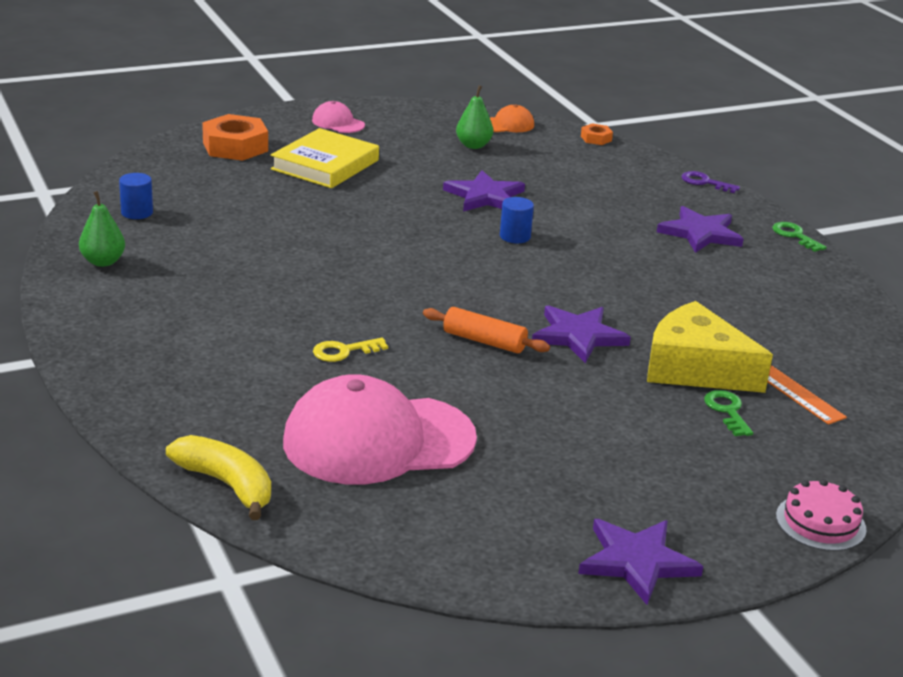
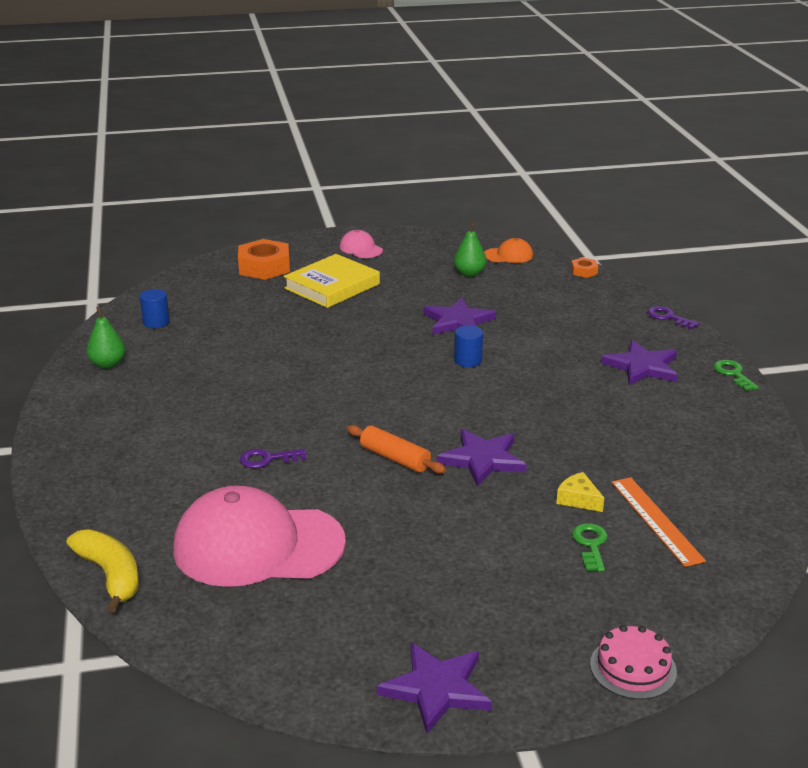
camera: 15 degrees right, 0 degrees up
yellow key [313,338,388,362] -> purple key [240,449,307,468]
yellow cheese [647,301,773,393] -> yellow cheese [556,472,604,512], size x0.43

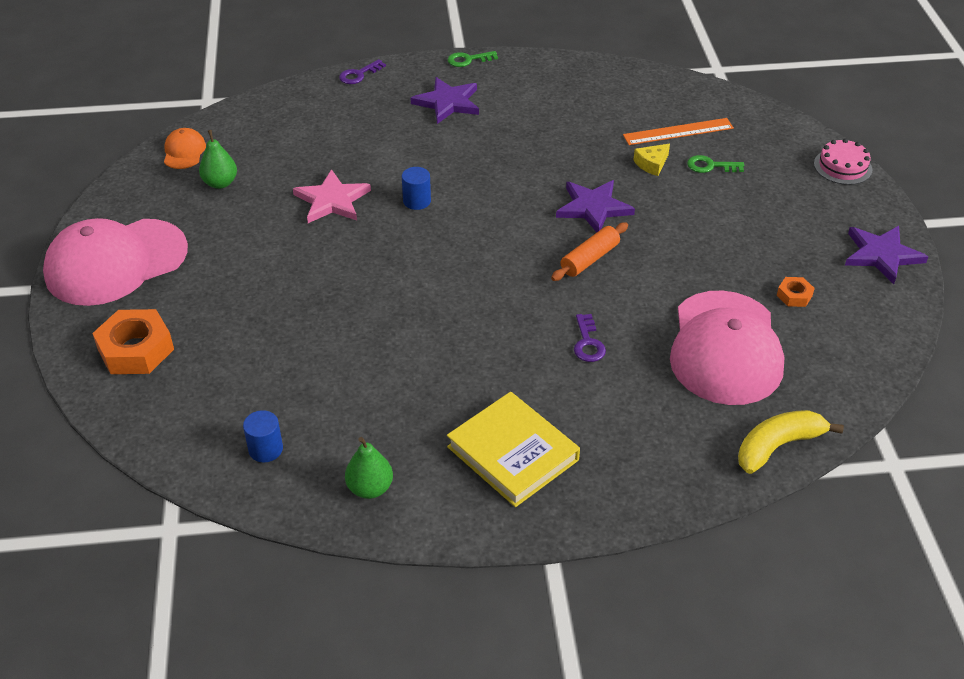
camera: 85 degrees left, 15 degrees up
yellow book [284,254,380,308] -> yellow book moved to [447,392,580,507]
pink cap [340,230,383,258] -> pink cap [43,218,188,306], size x2.30
purple star [424,298,496,335] -> pink star [293,169,371,223]
orange nut [571,257,598,278] -> orange nut moved to [777,277,815,307]

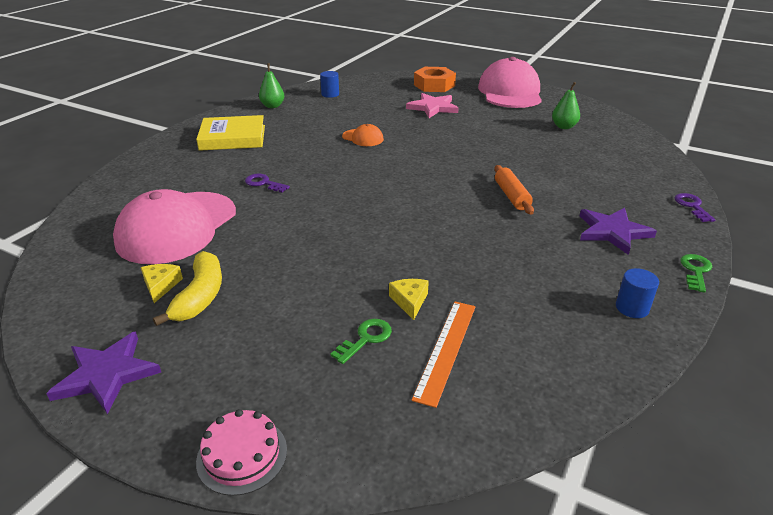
camera: 125 degrees right, 10 degrees down
orange cap [164,128,206,169] -> orange cap moved to [342,124,384,146]
pink star [293,169,371,223] -> pink star moved to [406,93,459,118]
blue cylinder [402,167,431,210] -> blue cylinder moved to [616,268,659,318]
orange rolling pin [551,222,628,281] -> orange rolling pin moved to [494,165,534,215]
purple star [556,180,635,232] -> none
pink cap [670,291,785,405] -> pink cap turned 105 degrees counterclockwise [113,189,236,264]
yellow banana [738,410,844,474] -> yellow banana moved to [153,251,222,326]
orange nut [777,277,815,307] -> yellow cheese [141,264,183,303]

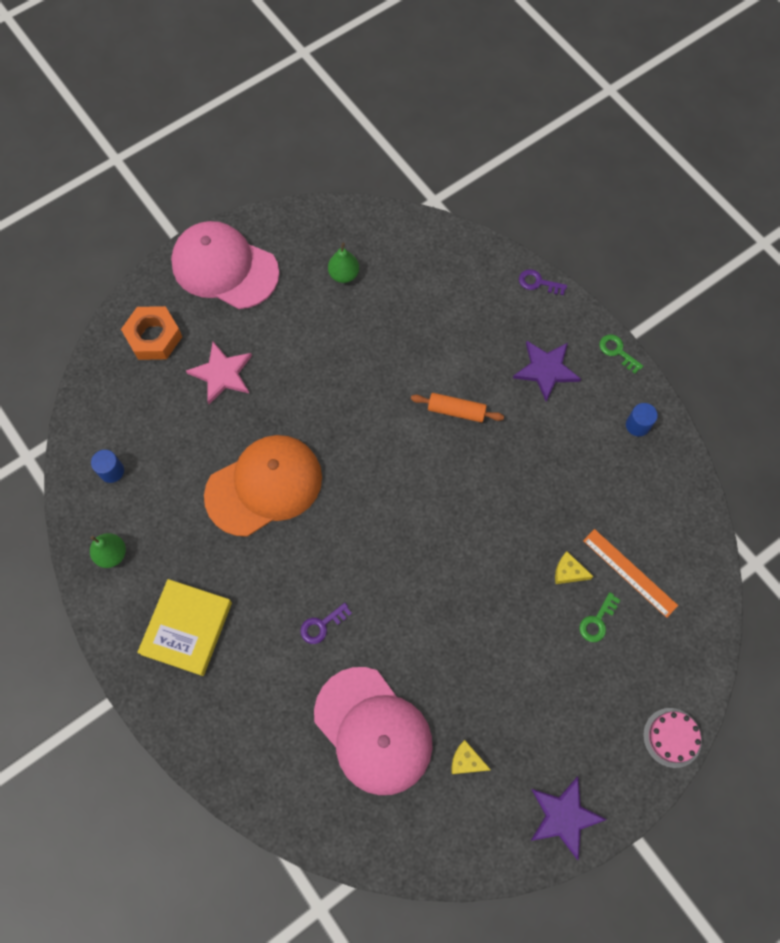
camera: 65 degrees left, 35 degrees up
yellow banana [153,251,222,326] -> none
green key [331,319,392,364] -> green key turned 120 degrees counterclockwise [579,592,620,642]
orange cap [342,124,384,146] -> orange cap [204,435,322,537], size x2.30

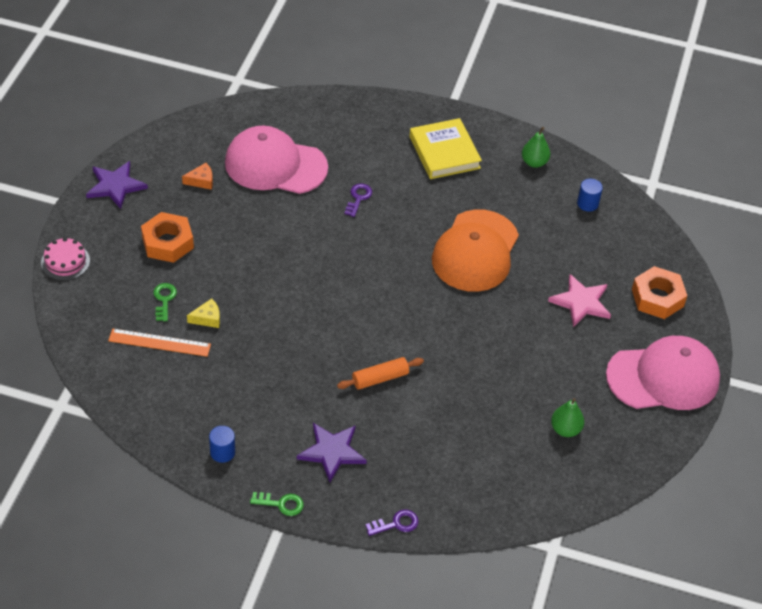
camera: 140 degrees right, 20 degrees down
yellow cheese [452,740,491,774] -> orange cheese [182,163,213,190]
none -> orange nut [141,212,194,263]

